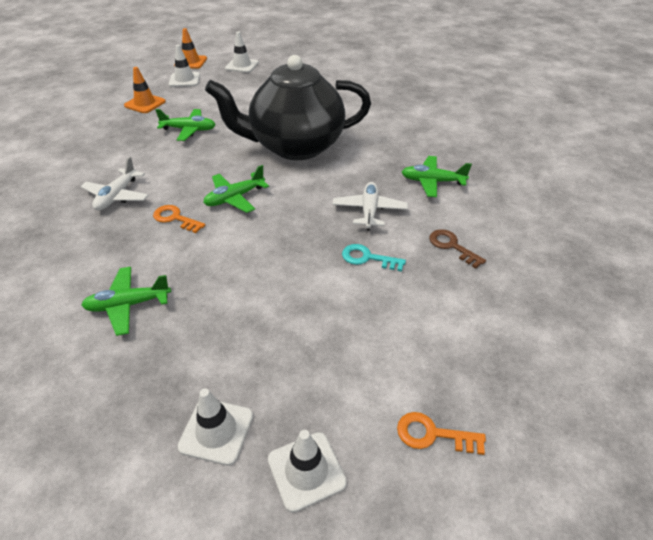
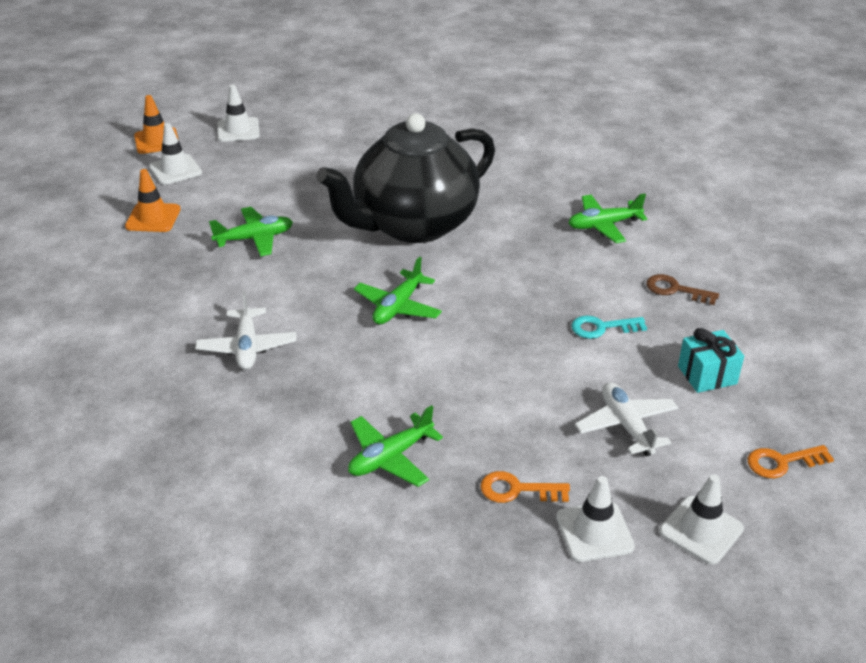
camera: 25 degrees left, 5 degrees down
orange key [153,205,205,233] -> orange key moved to [480,471,570,503]
white plane [332,182,408,231] -> white plane moved to [575,382,678,456]
none -> turquoise gift [678,328,744,393]

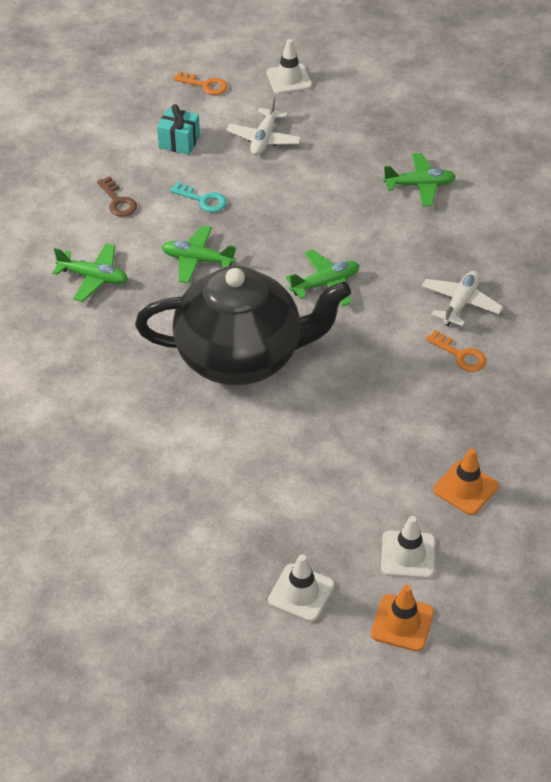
camera: 145 degrees left, 10 degrees up
green plane [209,207,293,256] -> green plane moved to [162,225,236,284]
orange key [480,471,570,503] -> orange key moved to [426,330,486,372]
white traffic cone [556,476,635,562] -> none

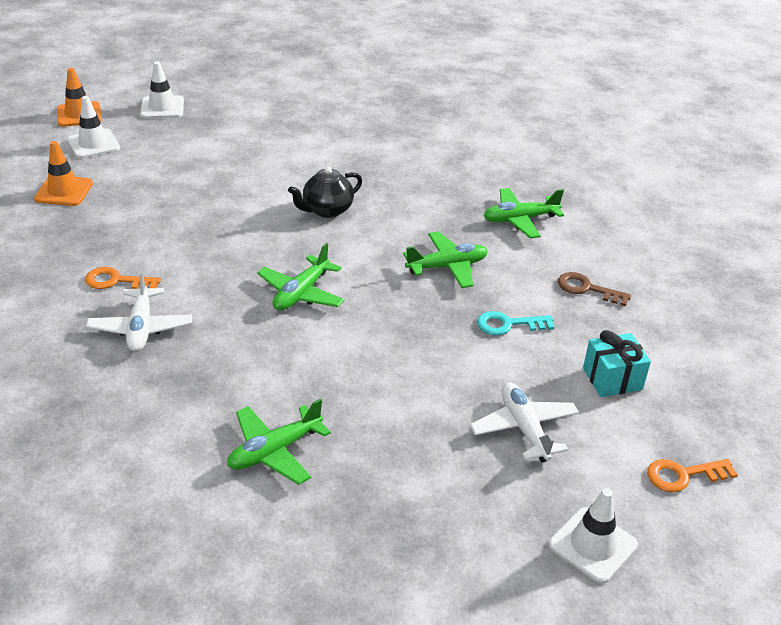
camera: 145 degrees right, 10 degrees down
black teapot [135,266,351,385] -> black teapot [288,167,362,218], size x0.40

